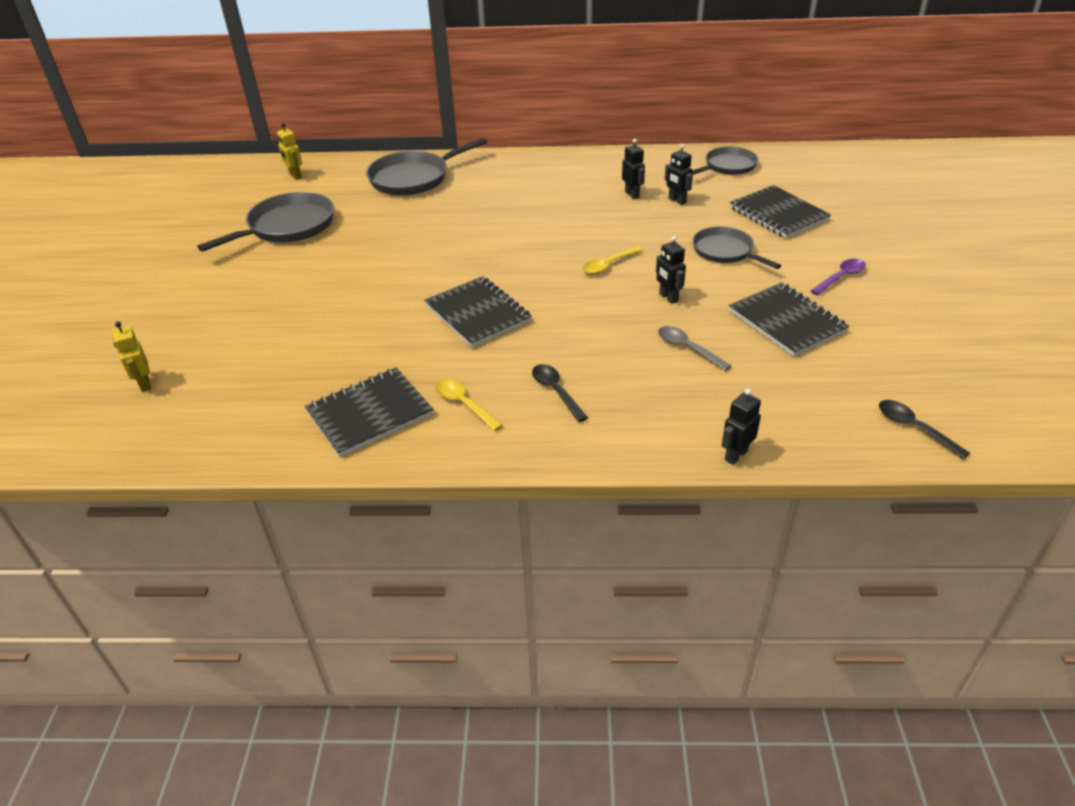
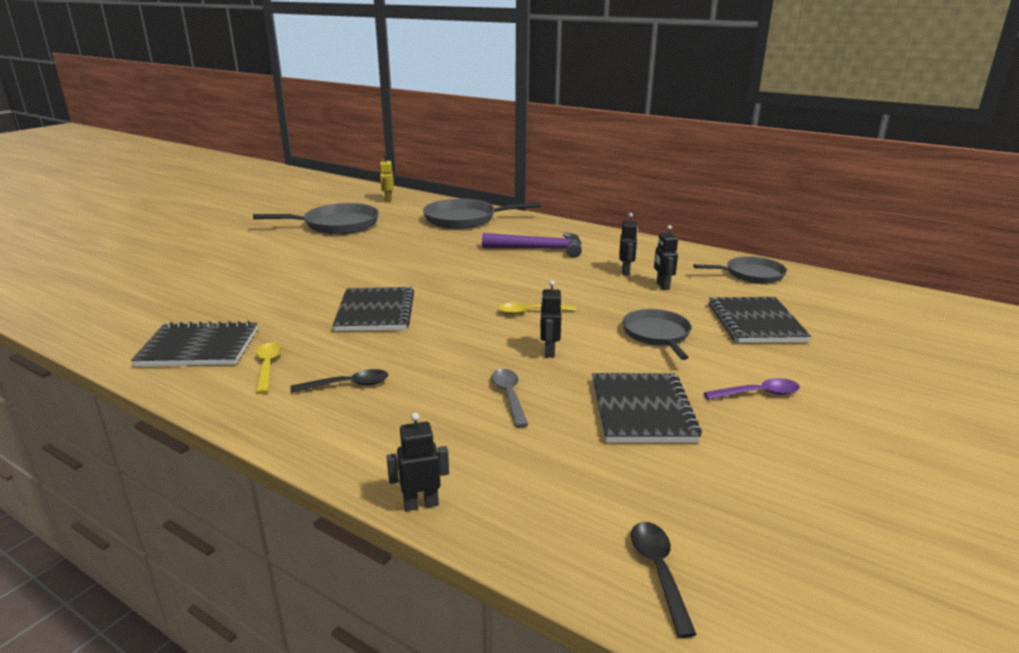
camera: 30 degrees right, 15 degrees down
yellow robot [112,321,151,392] -> none
black spoon [532,364,588,422] -> black spoon turned 75 degrees clockwise [290,369,389,393]
none -> purple hammer [482,233,582,258]

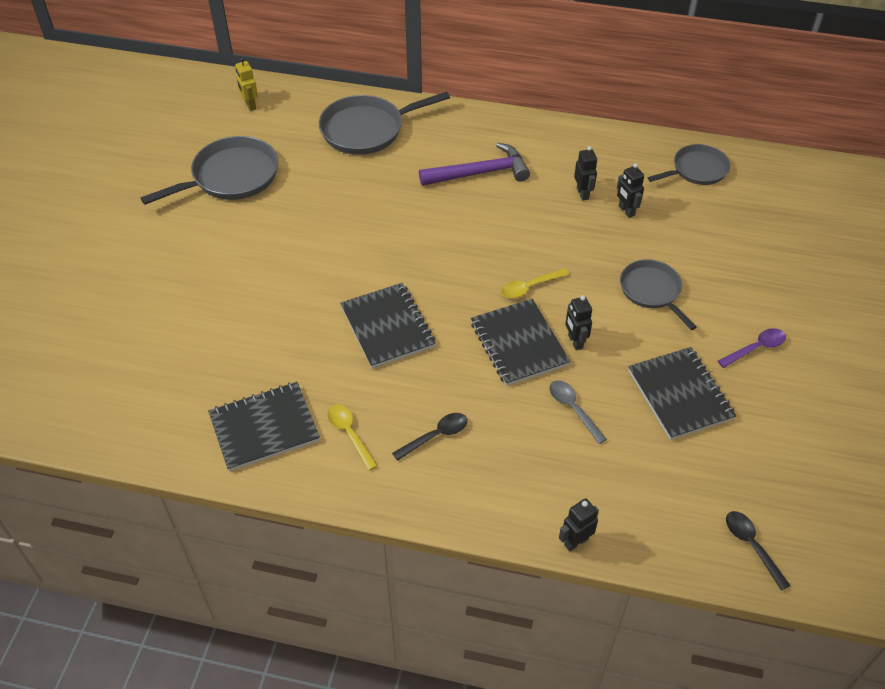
camera: 20 degrees left, 25 degrees up
black notebook [709,297,811,343] -> black notebook moved to [471,299,570,386]

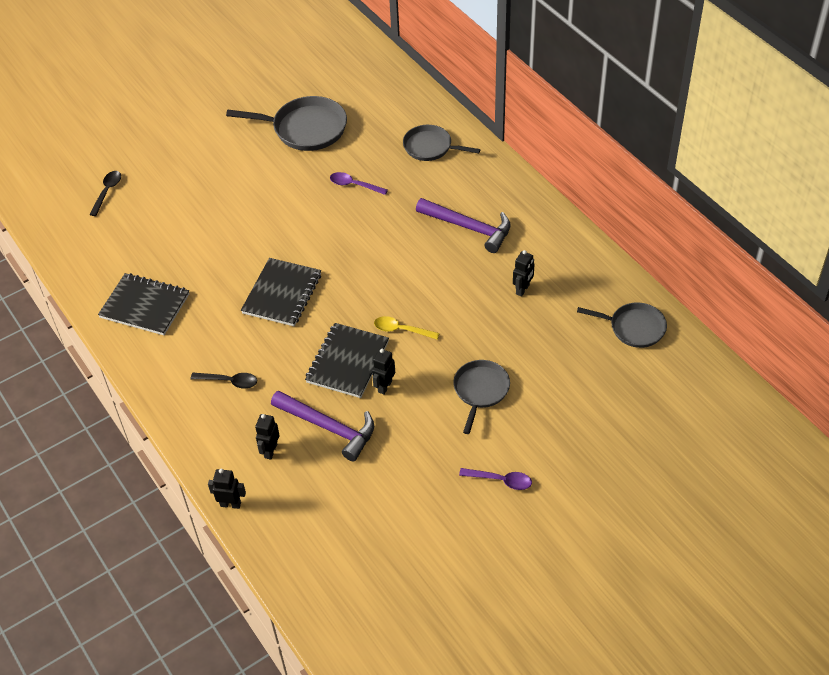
camera: 45 degrees right, 0 degrees up
yellow robot [235,57,258,111] -> none
grey pan [319,92,450,155] -> grey pan [403,125,481,161], size x0.65
yellow spoon [327,404,378,471] -> none
grey spoon [549,380,607,444] -> purple hammer [271,391,374,462]
black robot [617,163,644,218] -> black robot moved to [255,414,280,460]
black notebook [628,347,736,440] -> none
black spoon [726,511,791,591] -> black spoon moved to [89,171,121,216]
none -> purple spoon [330,172,388,195]

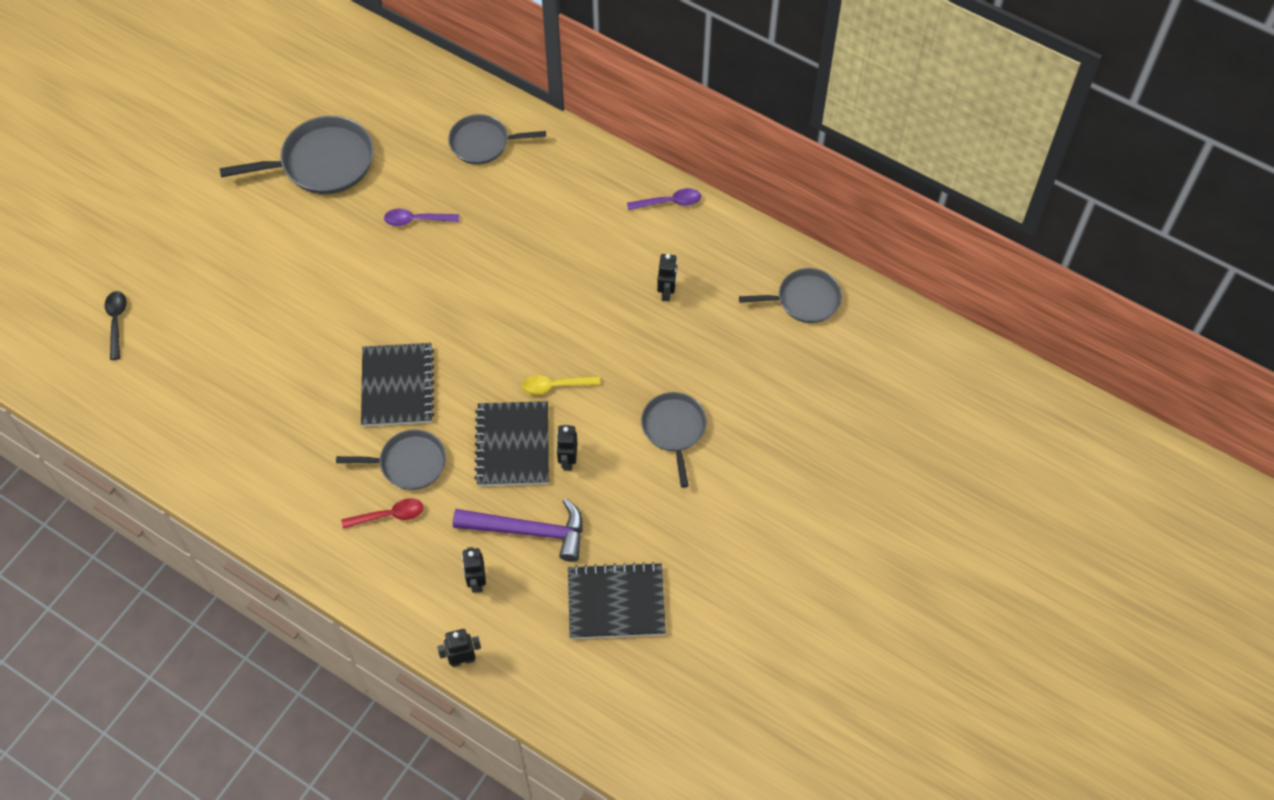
camera: 25 degrees left, 10 degrees up
black notebook [98,273,189,335] -> black notebook moved to [568,562,666,639]
black spoon [191,373,257,388] -> red spoon [341,498,424,529]
purple hammer [416,198,510,253] -> none
purple spoon [459,468,532,490] -> purple spoon moved to [627,188,701,210]
none -> grey pan [336,429,446,490]

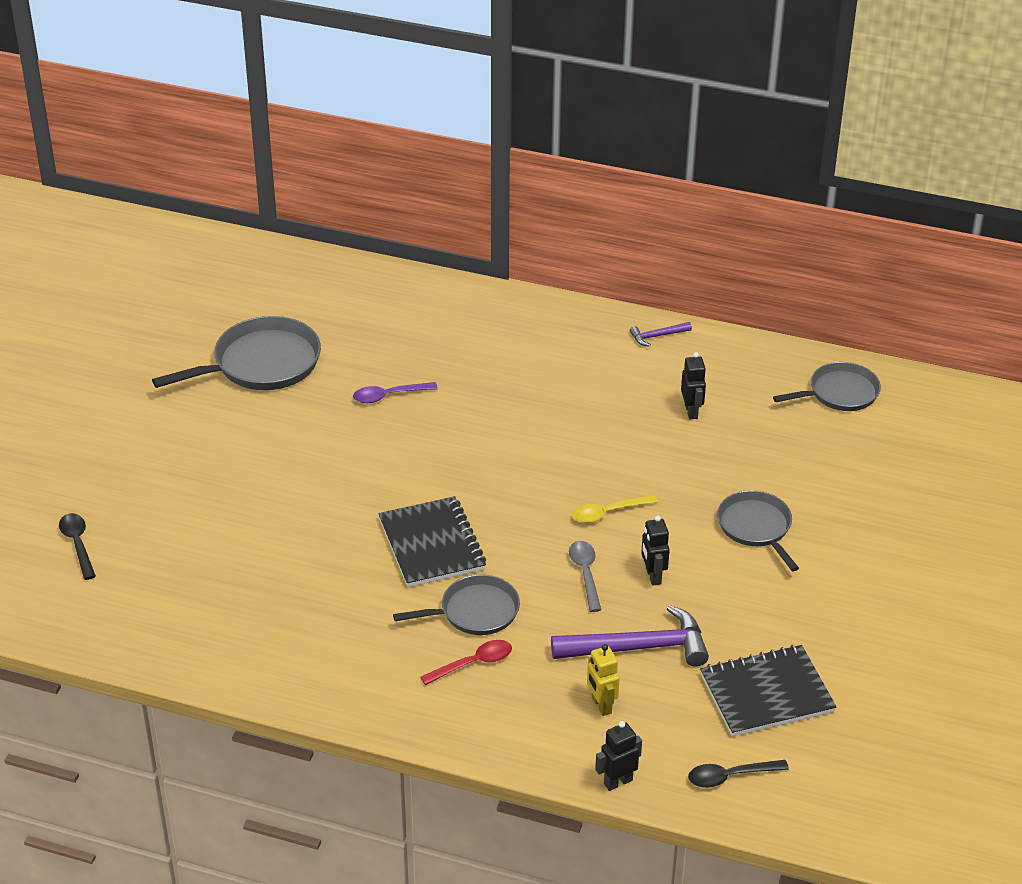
camera: 15 degrees left, 20 degrees down
grey pan [448,114,546,165] -> none
black robot [462,547,486,593] -> yellow robot [587,644,620,716]
black notebook [474,401,549,486] -> grey spoon [569,541,601,612]
purple spoon [627,188,701,210] -> purple hammer [630,322,692,347]
none -> black spoon [688,760,789,788]

